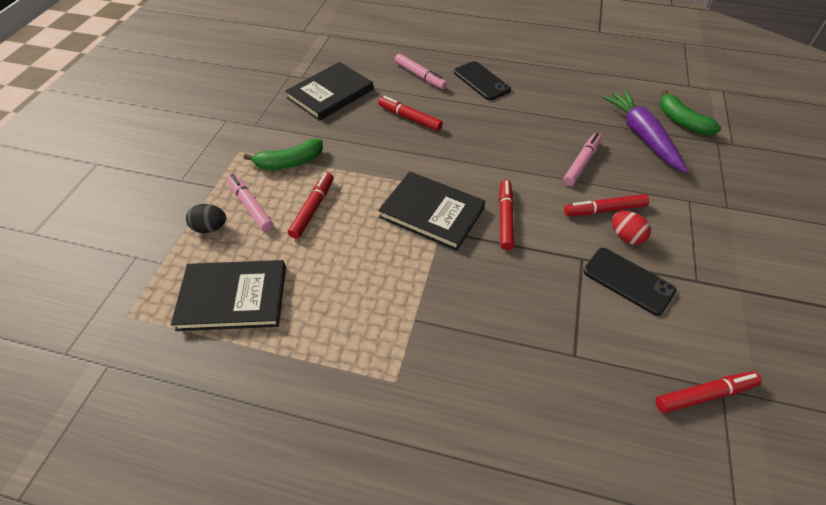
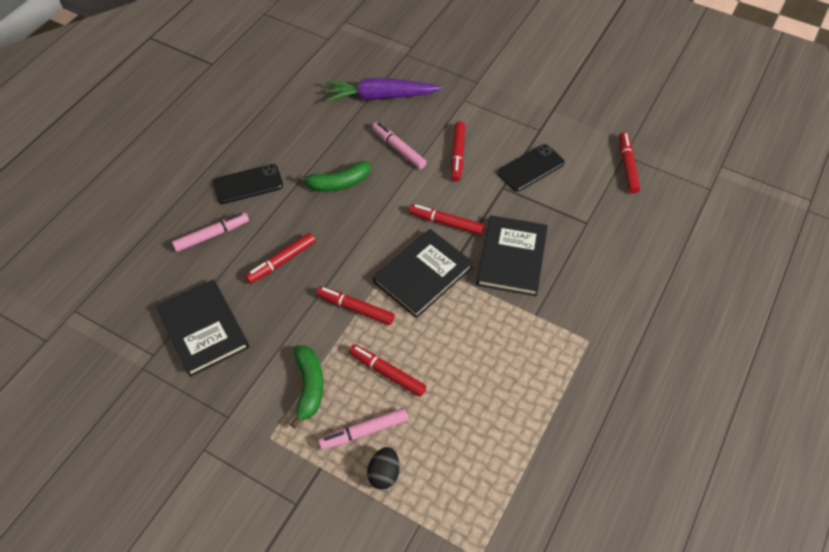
camera: 75 degrees left, 5 degrees up
black book [171,260,286,331] -> black book moved to [476,215,548,296]
red egg [612,211,651,245] -> none
green banana [660,89,721,135] -> green banana moved to [297,161,370,192]
none -> red marker [316,286,395,325]

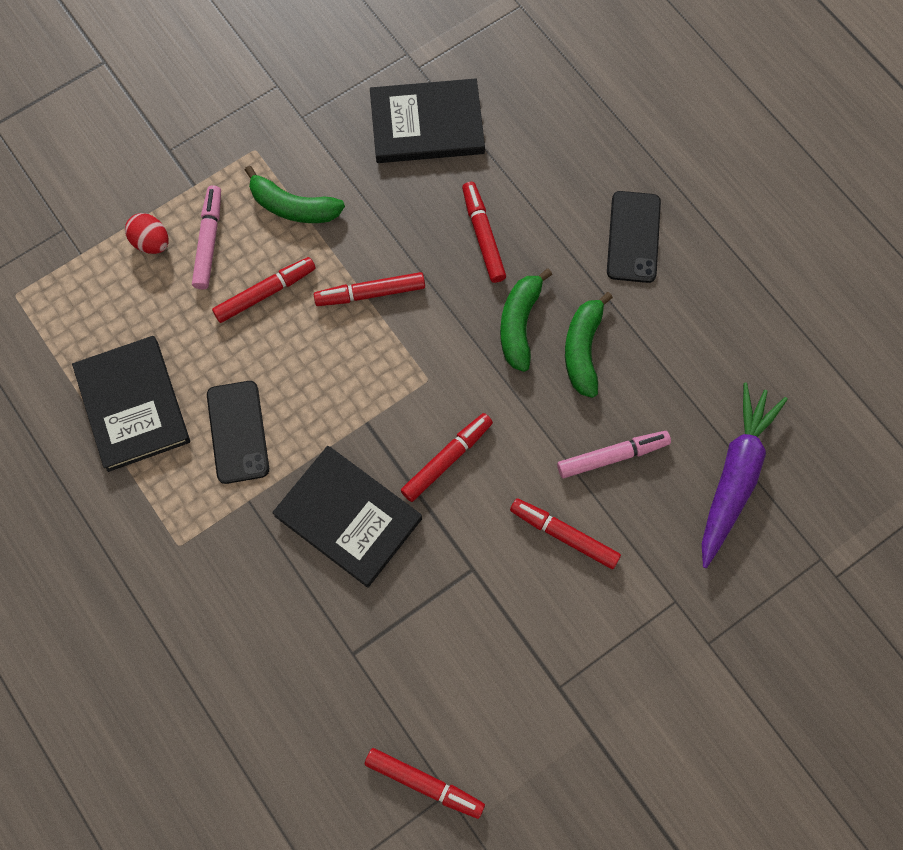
camera: 115 degrees right, 15 degrees up
pink marker [172,212,249,252] -> none
red marker [316,286,395,325] -> red marker turned 150 degrees counterclockwise [314,272,425,306]
black egg [367,447,400,490] -> red egg [125,213,169,254]
black book [373,229,473,318] -> black book moved to [72,336,190,472]
black phone [498,144,565,192] -> black phone moved to [207,381,269,484]
none -> green banana [500,269,552,372]

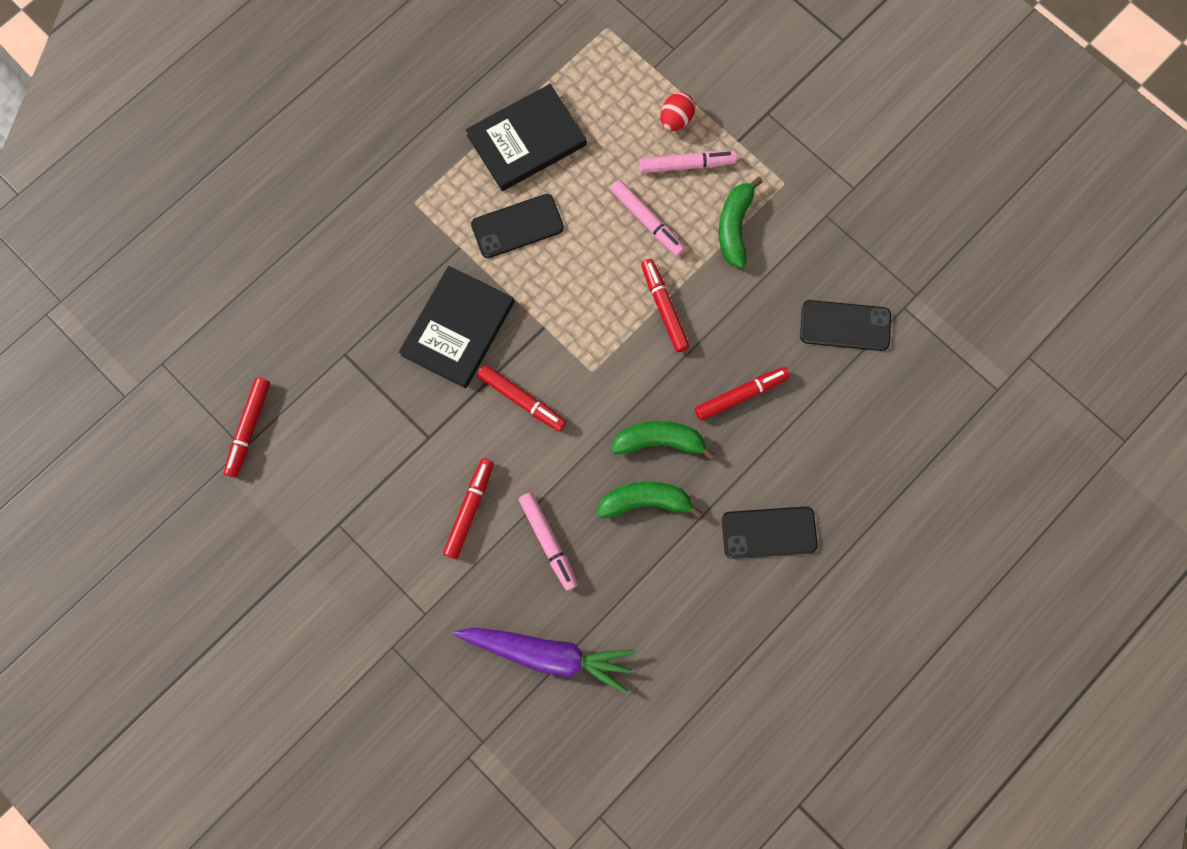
camera: 80 degrees right, 5 degrees up
red marker [212,257,316,323] -> pink marker [610,180,685,256]
black book [370,78,485,163] -> black phone [800,300,891,351]

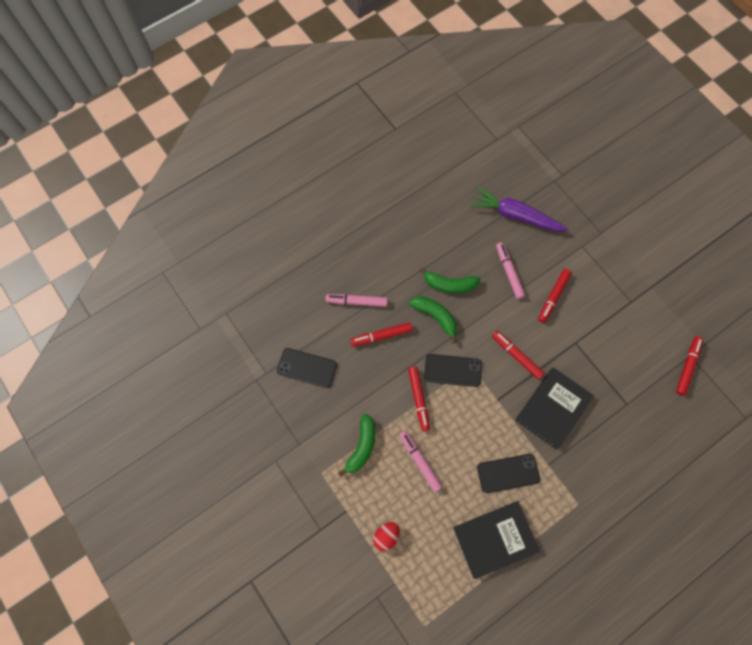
camera: 170 degrees left, 5 degrees down
green banana [611,421,715,461] -> green banana turned 150 degrees counterclockwise [409,296,457,344]
pink marker [639,151,737,173] -> pink marker moved to [325,294,388,307]
black phone [722,507,818,559] -> black phone moved to [424,354,482,387]

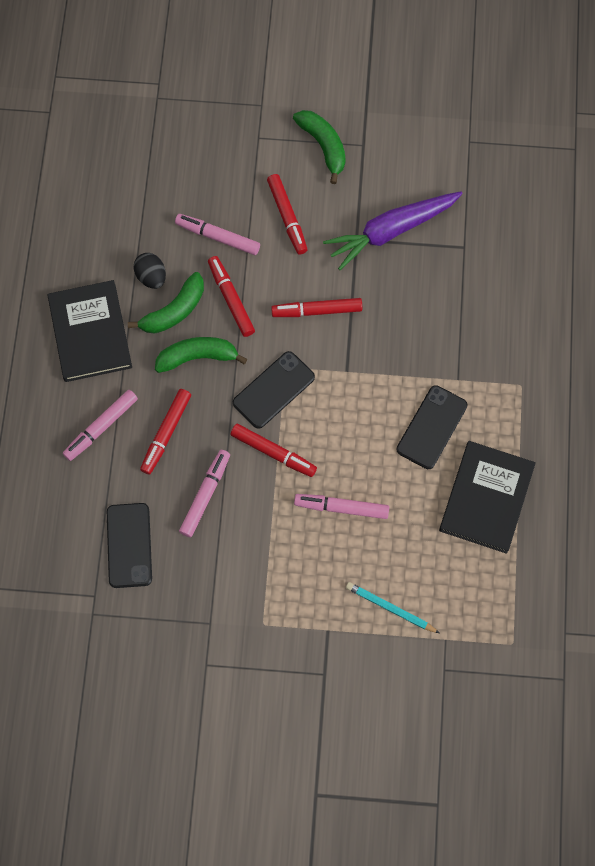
camera: 50 degrees left, 0 degrees up
black phone [277,348,337,388] -> black phone turned 60 degrees counterclockwise [107,503,152,588]
green banana [338,414,375,477] -> green banana moved to [293,110,346,184]
red egg [373,522,400,551] -> turquoise pencil [346,582,439,633]
purple carrot [470,187,569,231] -> purple carrot moved to [323,191,463,270]
black book [516,367,594,450] -> black book moved to [48,280,132,382]
red marker [676,336,703,396] -> red marker moved to [208,256,255,337]
none -> black egg [134,253,166,289]
none -> pink marker [179,450,230,537]

